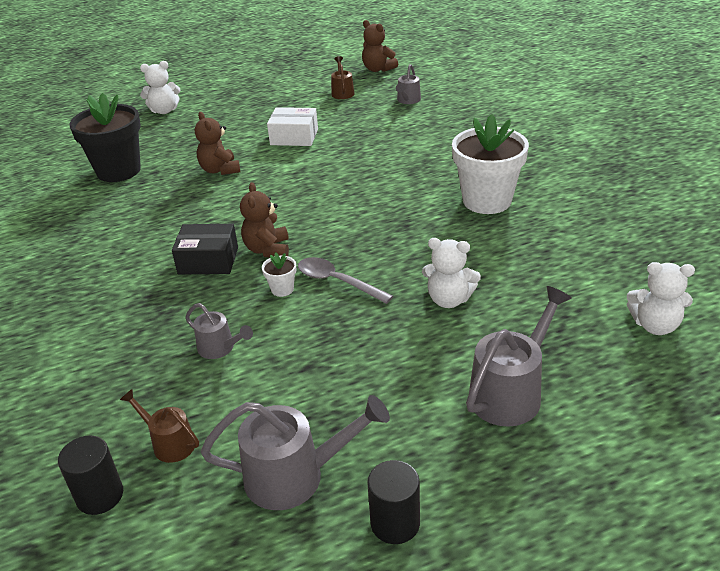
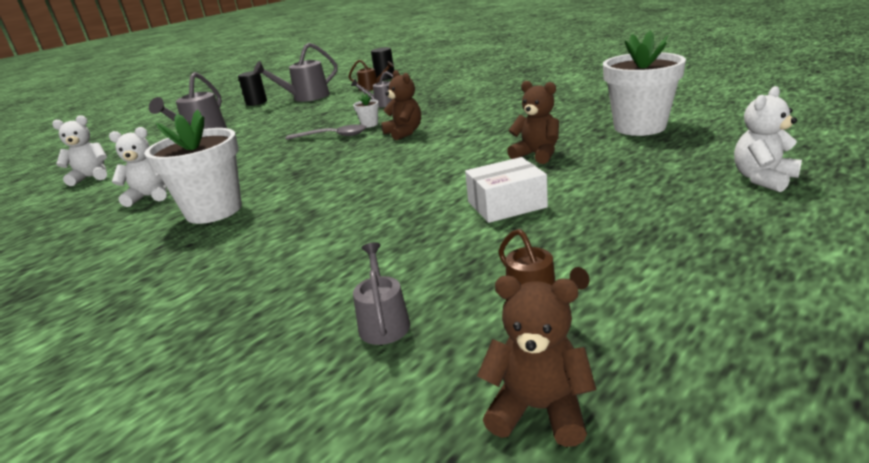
camera: 155 degrees right, 10 degrees down
black flower pot [69,93,141,182] -> white flower pot [603,30,686,136]
black box [172,224,238,274] -> none
white teddy bear [422,238,481,308] -> white teddy bear moved to [109,127,167,207]

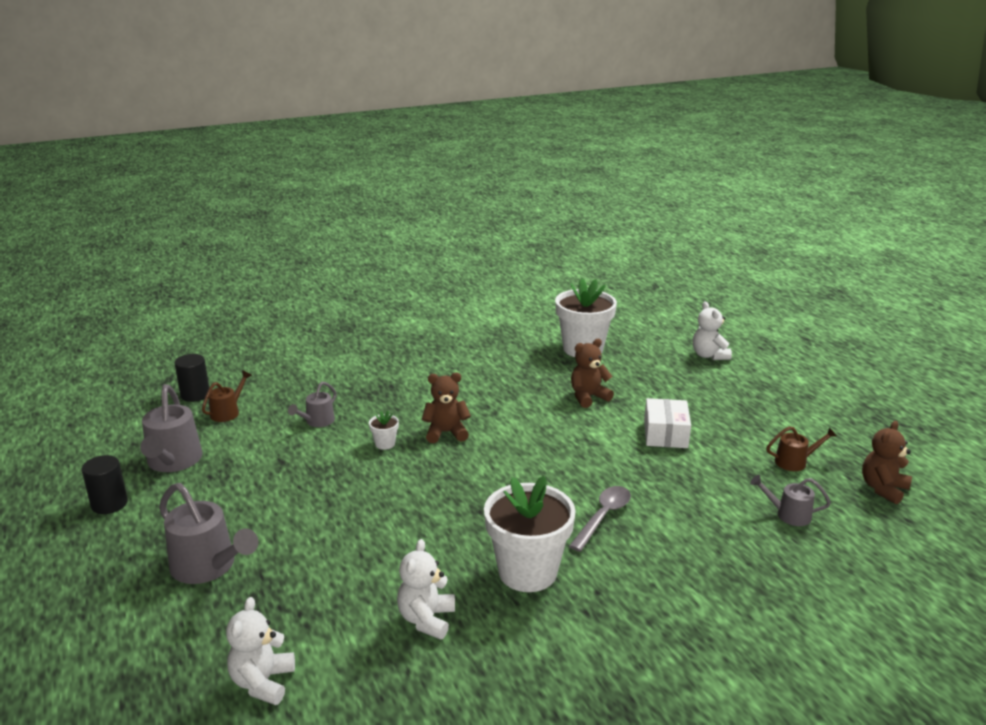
camera: 70 degrees left, 0 degrees up
grey spoon [286,124,366,140] -> grey spoon moved to [569,486,631,552]

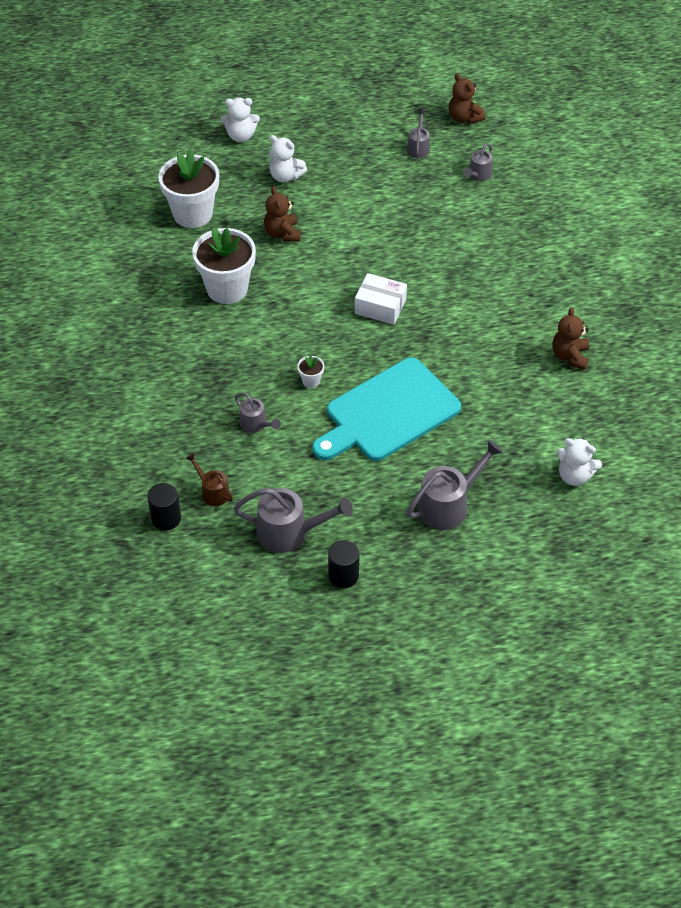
camera: 75 degrees left, 25 degrees up
white teddy bear [397,539,455,640] -> white teddy bear moved to [269,135,307,183]
brown teddy bear [422,373,471,443] -> brown teddy bear moved to [552,307,589,370]
white flower pot [484,476,576,592] -> white flower pot moved to [192,228,256,304]
grey spoon [569,486,631,552] -> none
white box [644,398,691,448] -> white box moved to [355,273,407,325]
brown watering can [766,426,837,471] -> grey watering can [407,110,430,158]
none -> turquoise cutting board [313,358,461,461]

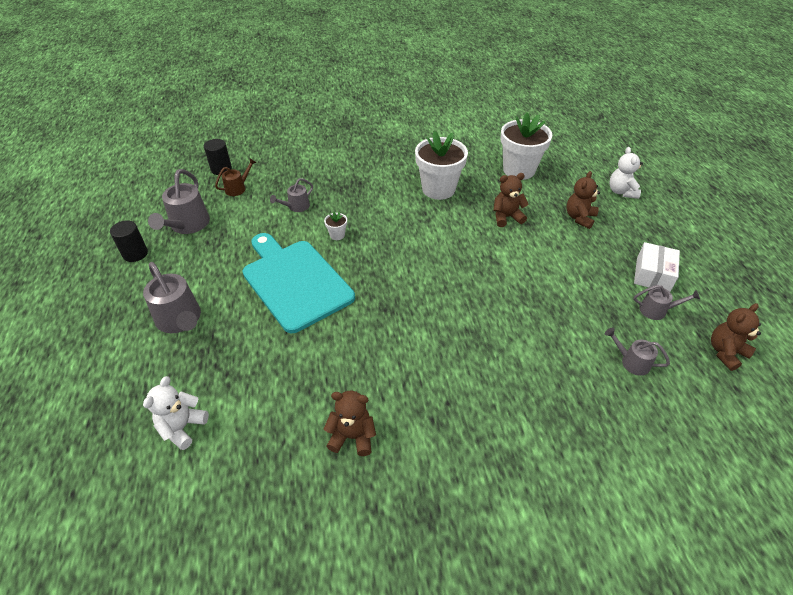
camera: 90 degrees right, 5 degrees down
white teddy bear [269,135,307,183] -> brown teddy bear [566,171,600,229]
white box [355,273,407,325] -> white box moved to [634,242,680,292]

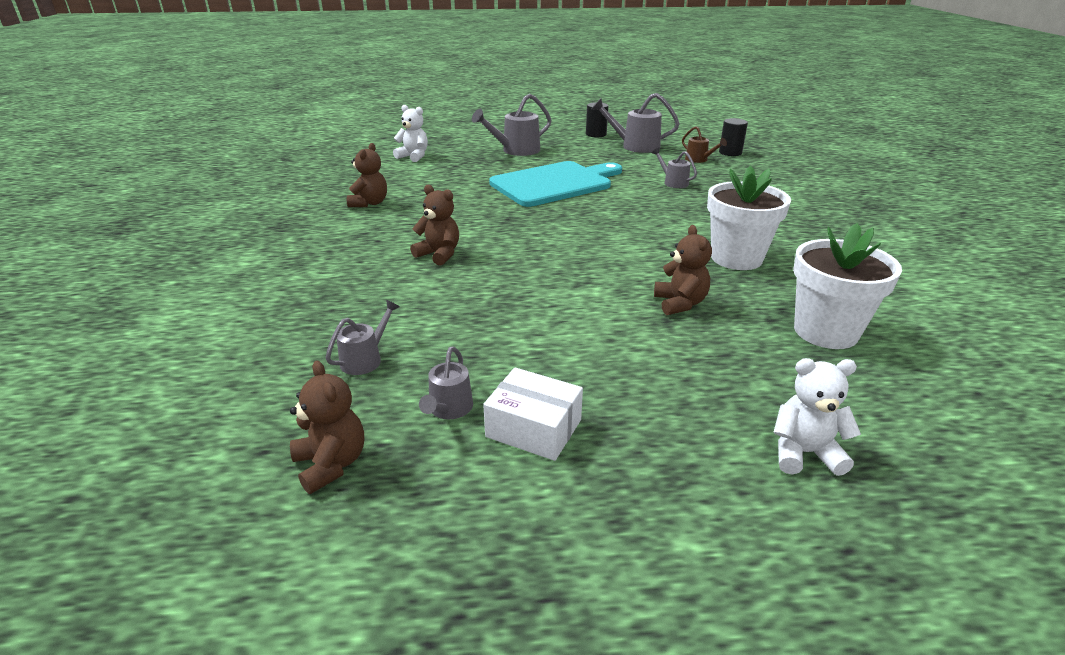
camera: 95 degrees right, 15 degrees down
white flower pot [324,212,347,240] -> none
brown teddy bear [566,171,600,229] -> brown teddy bear moved to [410,185,459,266]

